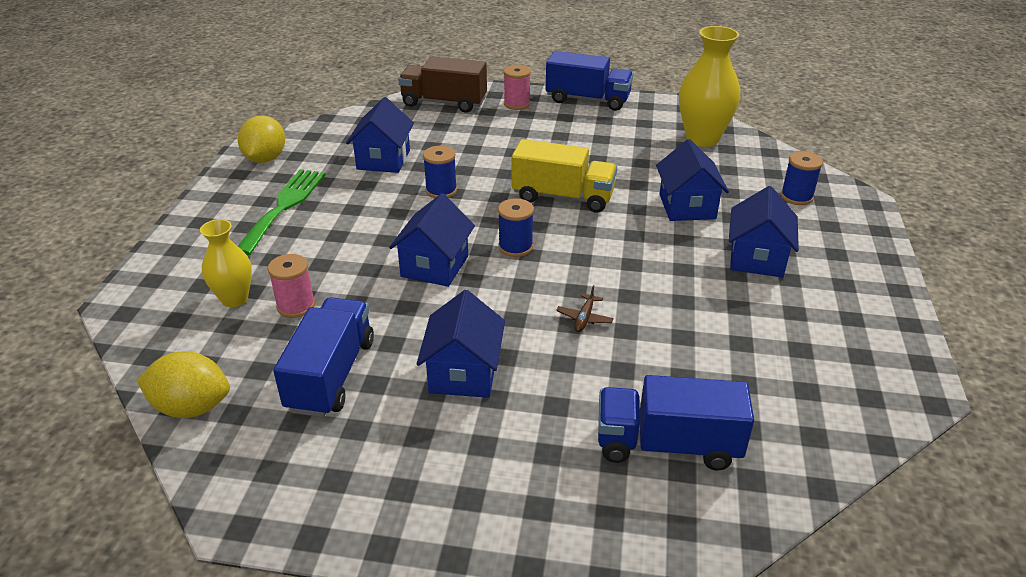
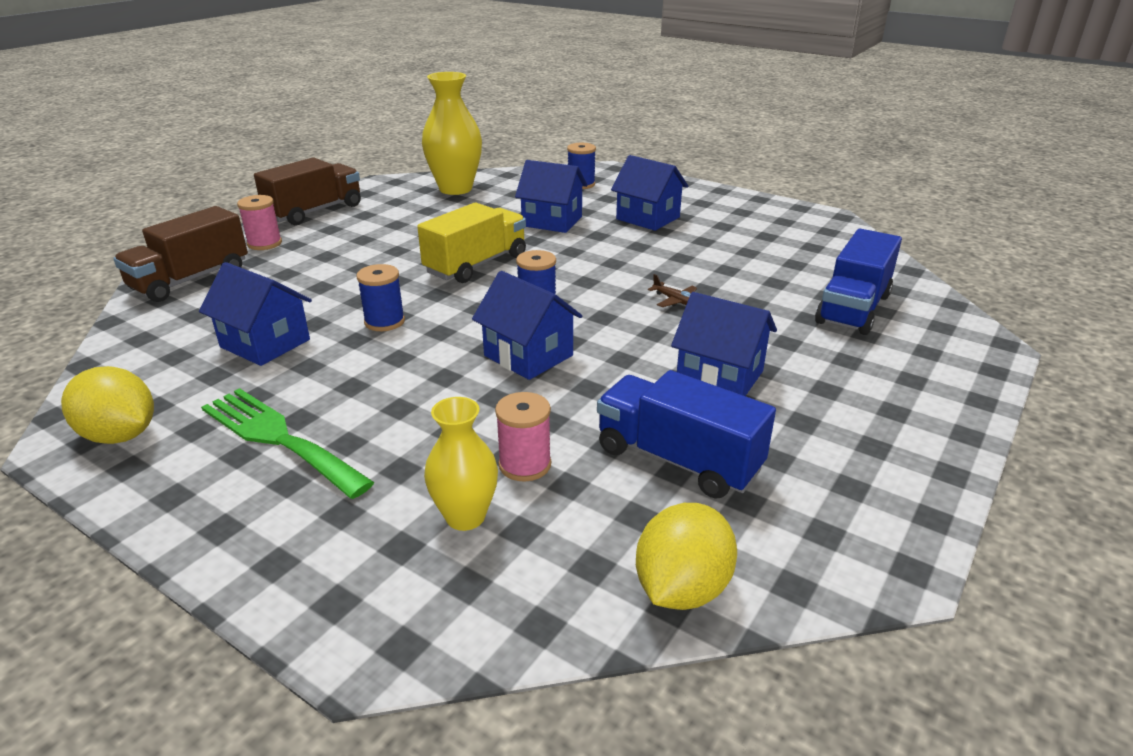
camera: 65 degrees left, 5 degrees down
blue truck [546,51,633,111] -> brown truck [254,157,361,225]

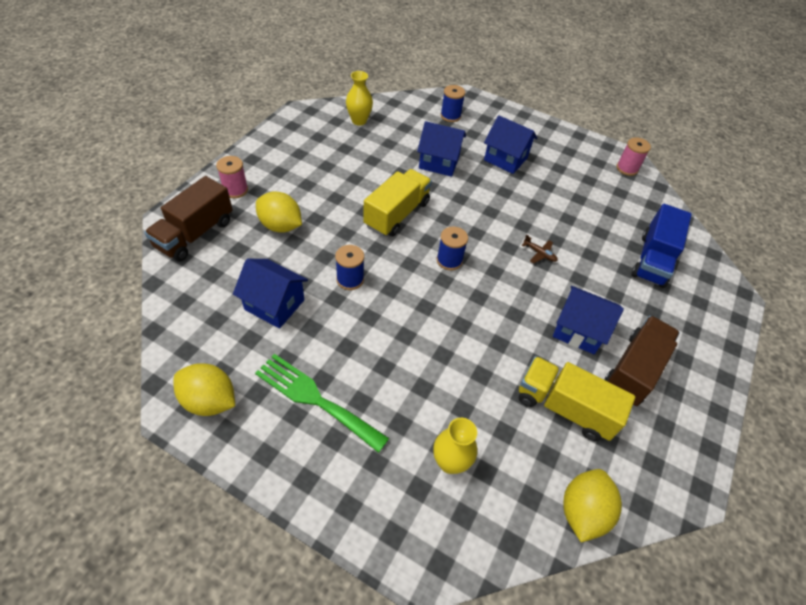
camera: 10 degrees left, 20 degrees up
brown truck [254,157,361,225] -> brown truck moved to [604,316,680,406]
yellow vase [422,72,482,195] -> yellow vase [346,71,373,126], size x0.61
blue house [472,271,582,380] -> none
pink spool [495,392,551,482] -> pink spool moved to [616,137,651,176]
blue truck [597,370,776,499] -> yellow truck [519,356,635,441]
none -> yellow lemon [256,191,302,232]

